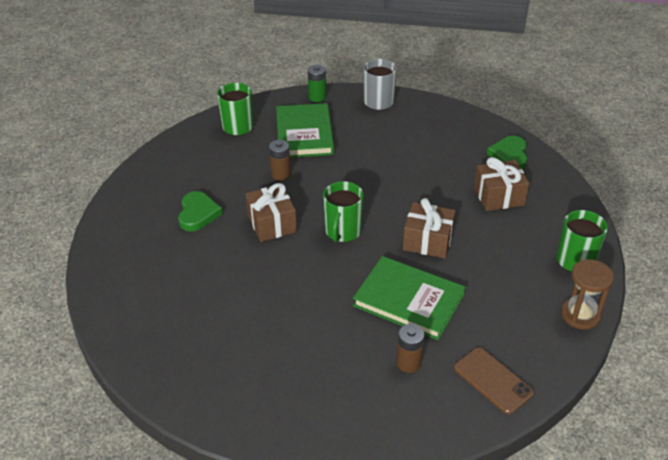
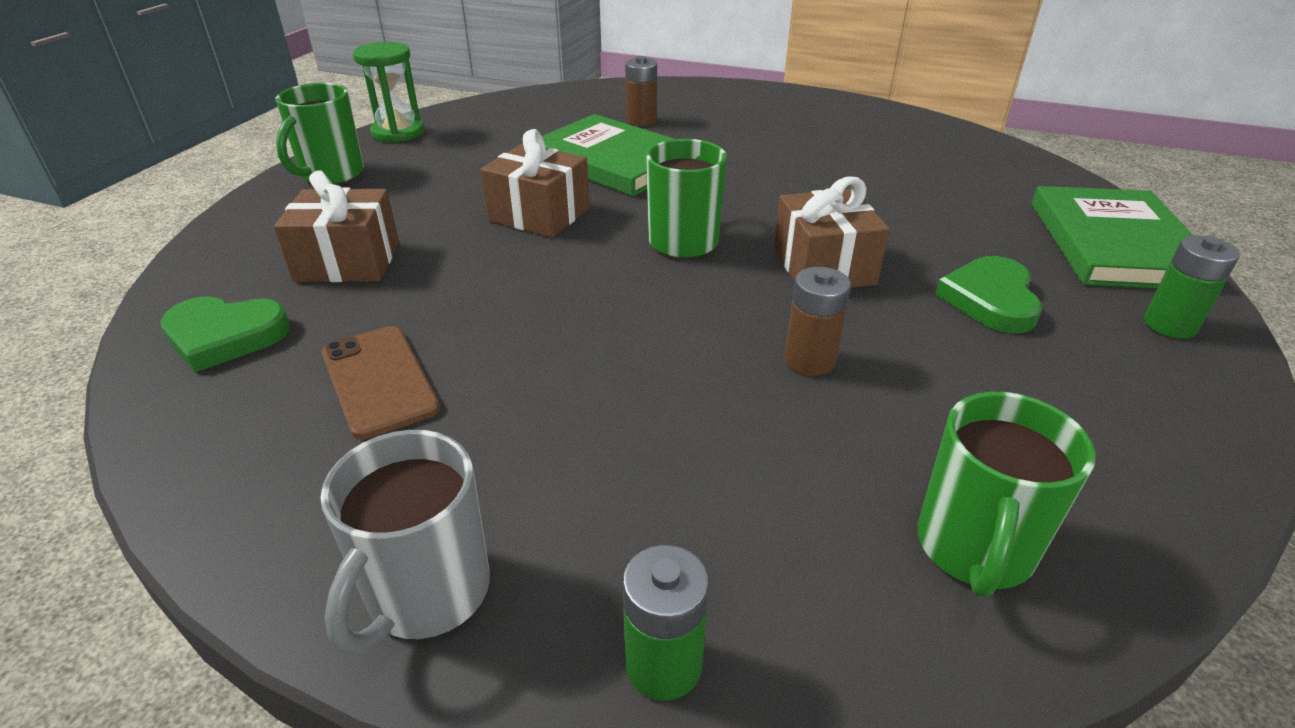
camera: 170 degrees left, 5 degrees down
green book [276,103,334,158] -> green book moved to [1032,186,1193,289]
brown phone [454,347,534,414] -> brown phone moved to [322,326,440,439]
green heart [487,136,527,169] -> green heart turned 75 degrees clockwise [161,296,290,372]
brown hourglass [561,259,614,330] -> green hourglass [353,42,424,143]
none -> green battery [1144,235,1240,339]

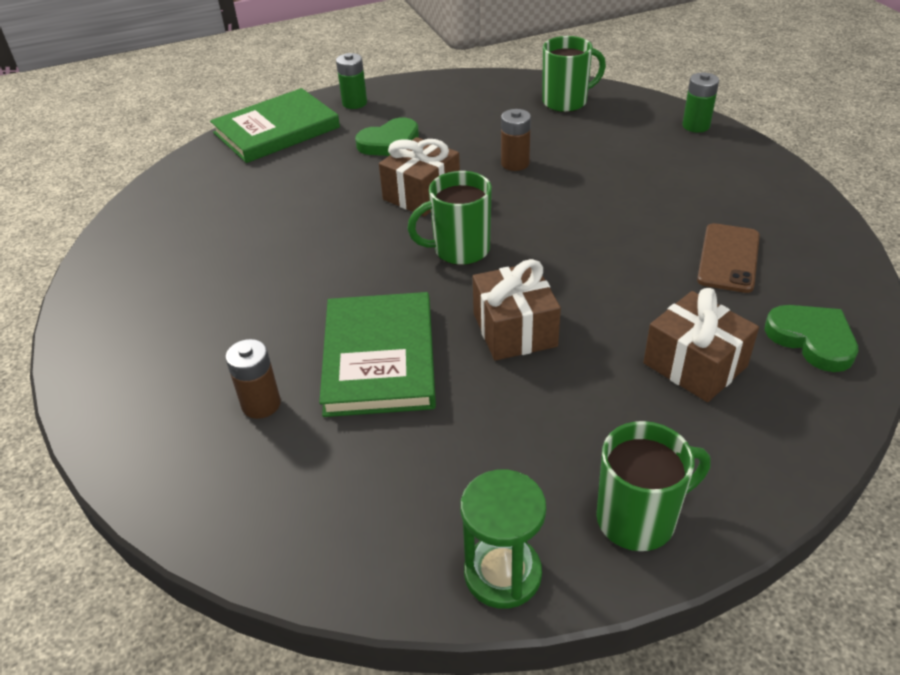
camera: 130 degrees left, 5 degrees up
grey mug [320,430,490,653] -> none

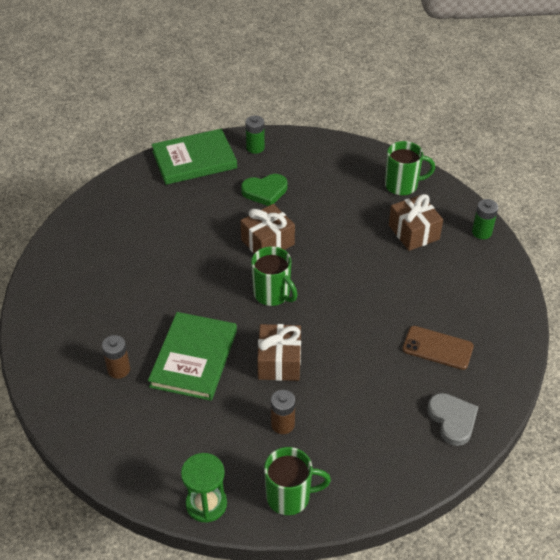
camera: 15 degrees right, 5 degrees up
green mug [407,171,492,265] -> green mug turned 135 degrees counterclockwise [251,246,297,306]
brown battery [501,109,531,171] -> brown battery moved to [271,390,295,434]
brown gift [644,288,759,402] -> brown gift moved to [389,194,443,251]
brown phone [697,223,760,293] -> brown phone turned 75 degrees clockwise [402,326,474,370]
green heart [765,305,858,372] -> grey heart [427,393,478,446]

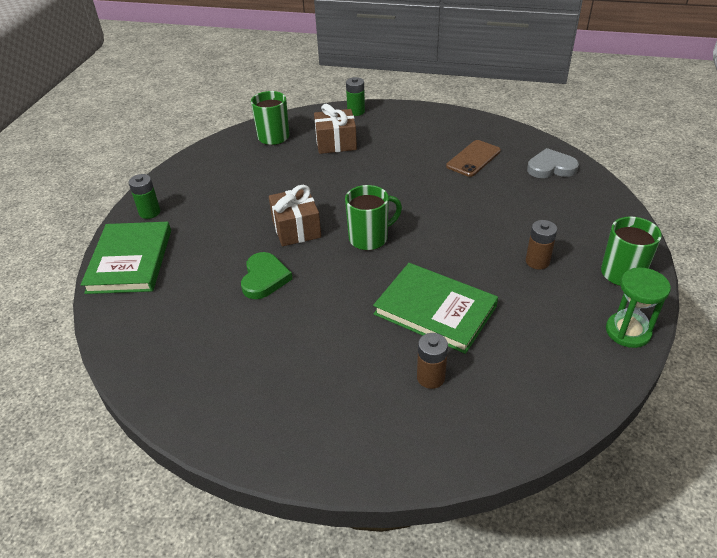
camera: 70 degrees left, 5 degrees down
green heart [241,174,288,206] -> green heart moved to [241,252,293,299]
brown gift [257,324,301,381] -> none

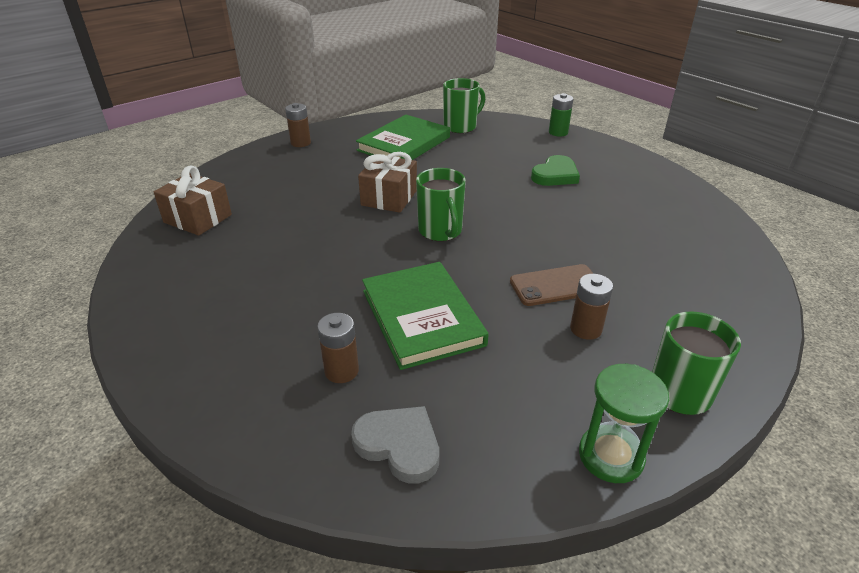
camera: 35 degrees right, 5 degrees down
green book [81,222,171,294] -> green book moved to [356,115,450,160]
green battery [128,174,160,219] -> brown battery [285,103,311,147]
green heart [241,252,293,299] -> green heart moved to [531,155,580,186]
brown gift [314,104,357,154] -> brown gift moved to [154,166,232,236]
green mug [345,185,402,250] -> green mug turned 60 degrees clockwise [416,168,466,241]
brown phone [446,140,501,177] -> brown phone moved to [510,264,594,306]
grey heart [527,148,579,178] -> grey heart moved to [351,406,439,484]

